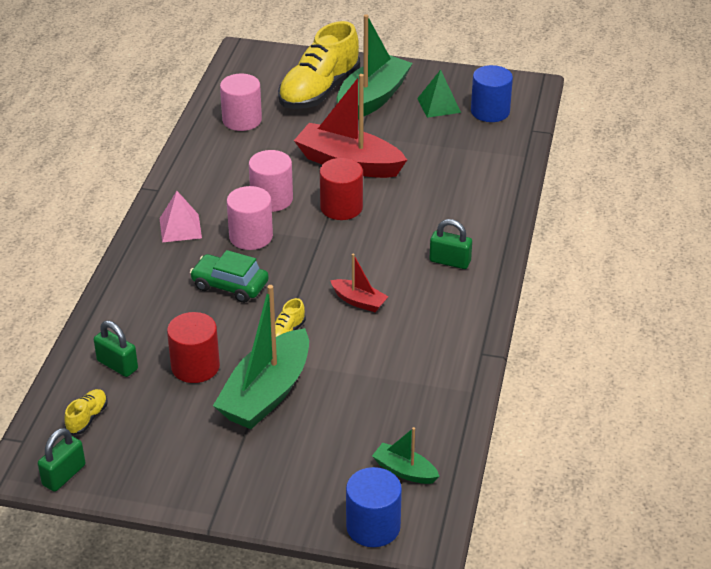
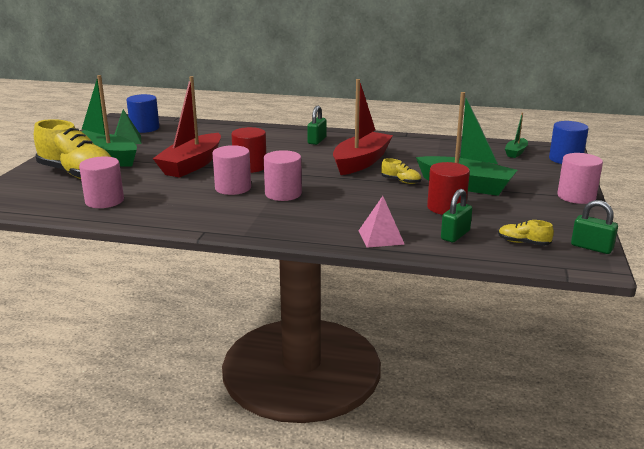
camera: 90 degrees left, 15 degrees down
pink pyramid [160,191,202,243] -> pink pyramid moved to [359,196,405,248]
green car [190,250,269,303] -> none
red boat [330,254,389,312] -> red boat [333,79,393,175], size x2.07
none -> pink cylinder [557,153,603,204]

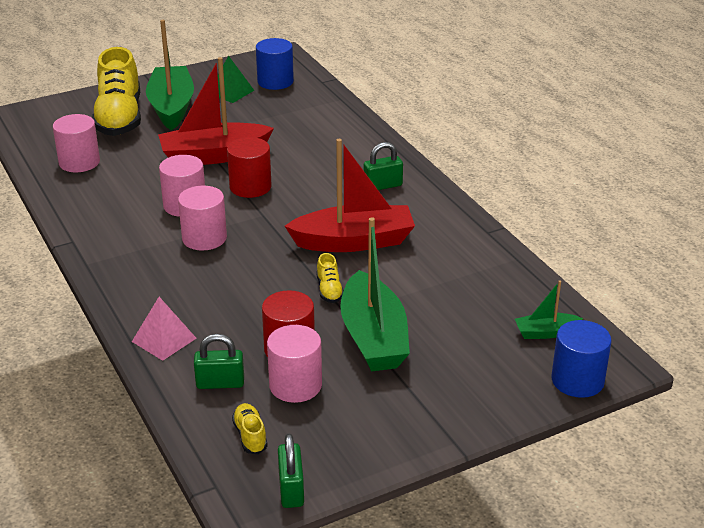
camera: 50 degrees right, 10 degrees up
pink cylinder [557,153,603,204] -> pink cylinder moved to [267,325,322,403]

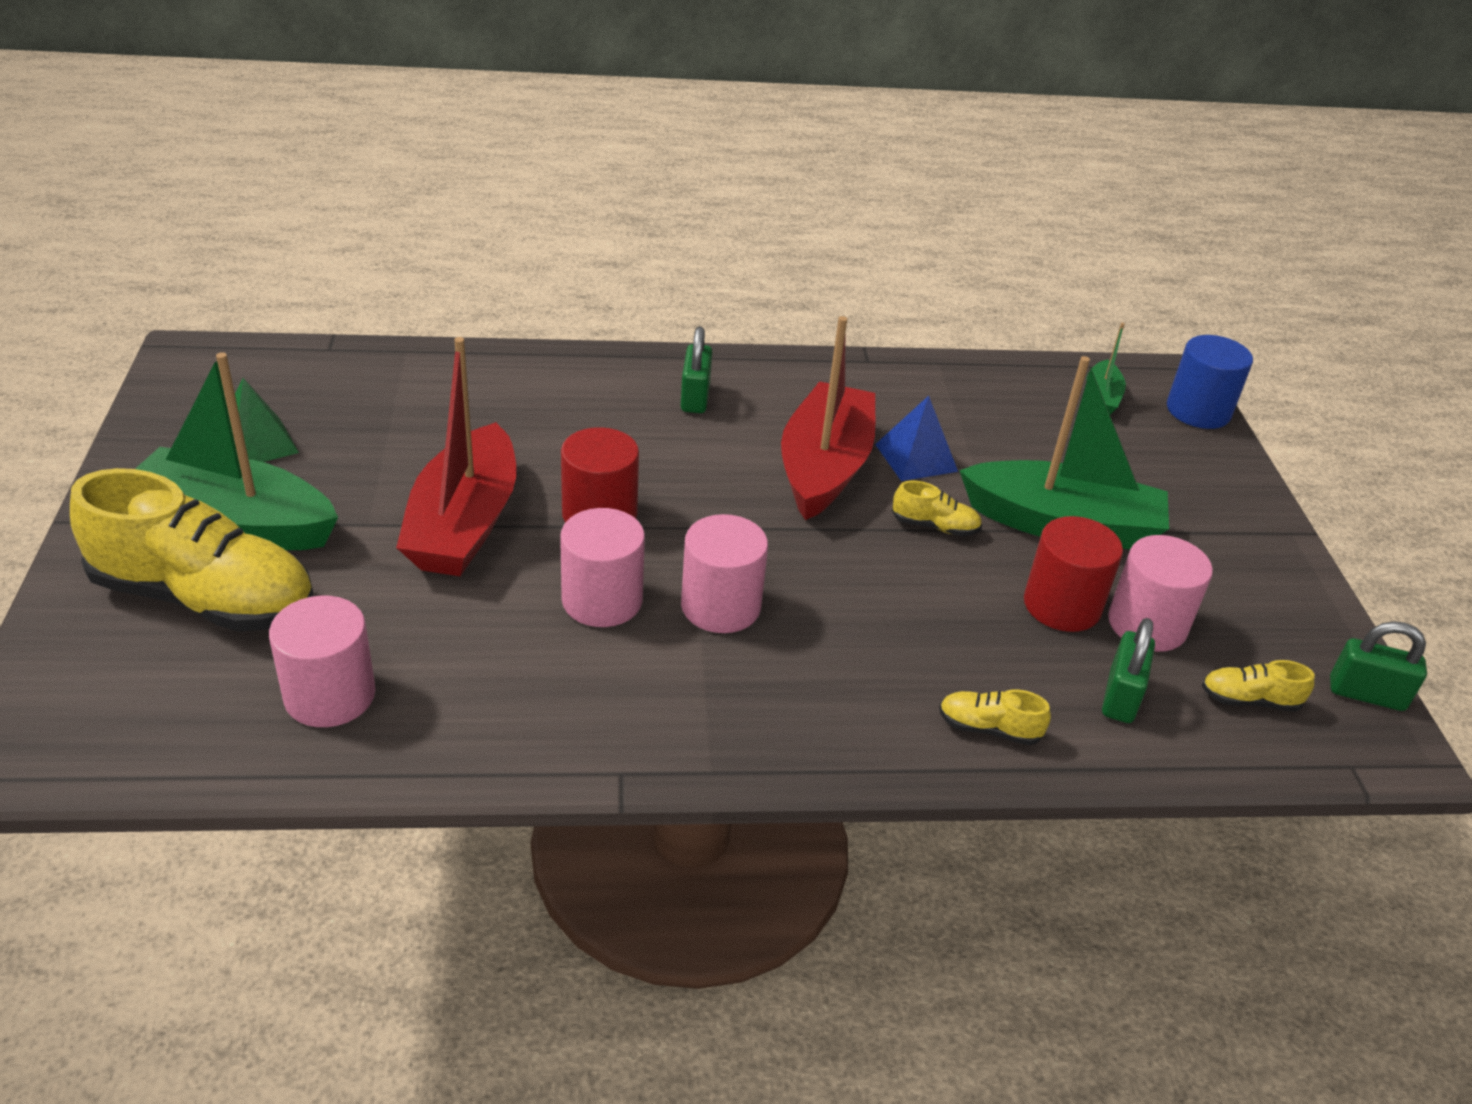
camera: 70 degrees left, 5 degrees up
pink pyramid [132,297,196,361] -> yellow shoe [939,690,1051,745]
blue cylinder [256,38,294,90] -> none
none -> blue pyramid [875,396,958,481]

